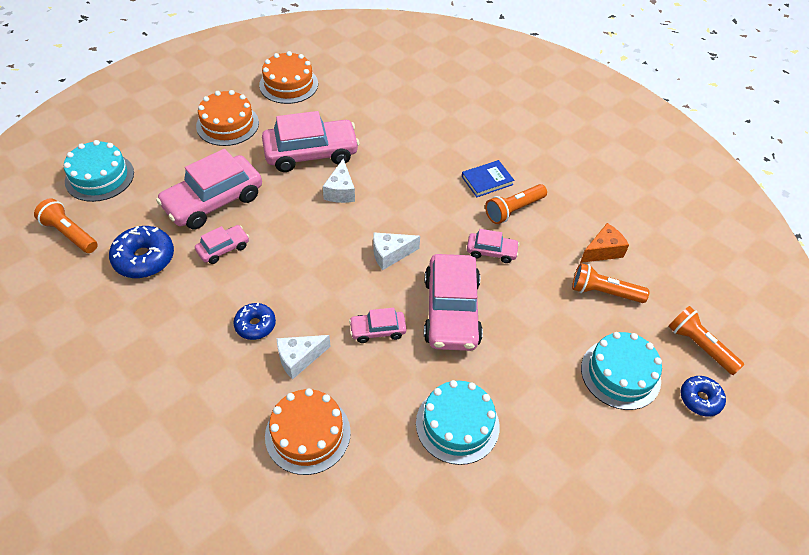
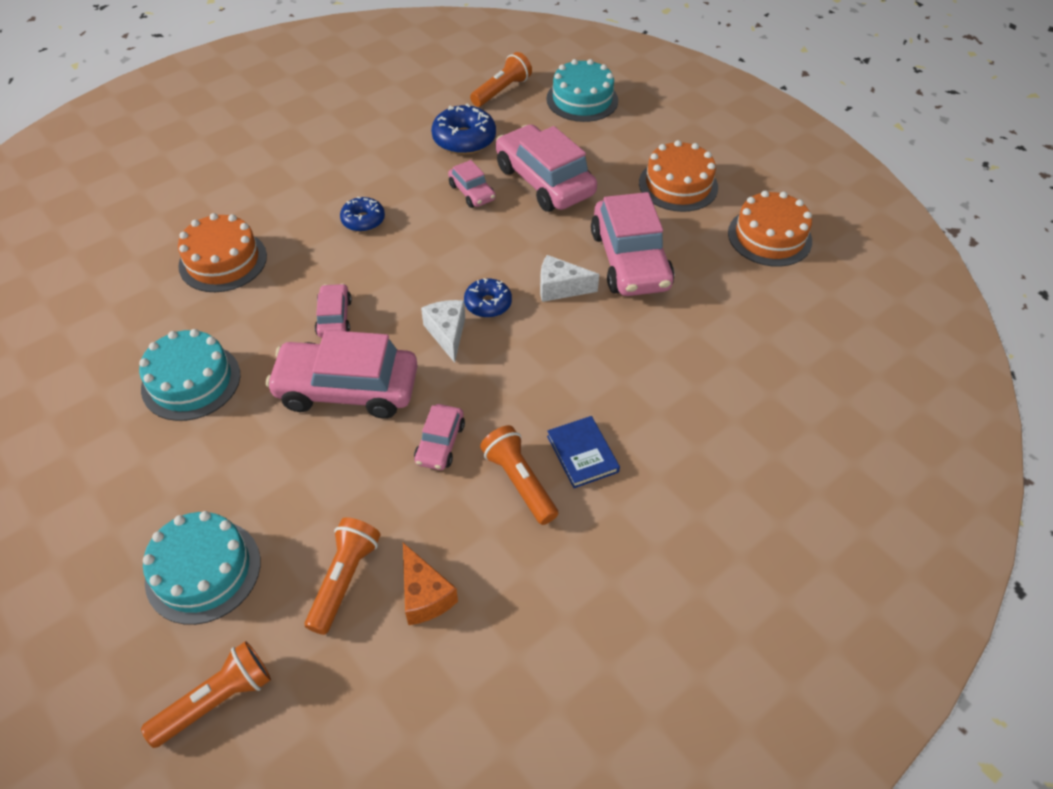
camera: 95 degrees right, 0 degrees up
white cheese [277,335,331,380] -> none
blue donut [681,376,726,417] -> blue donut moved to [464,278,512,318]

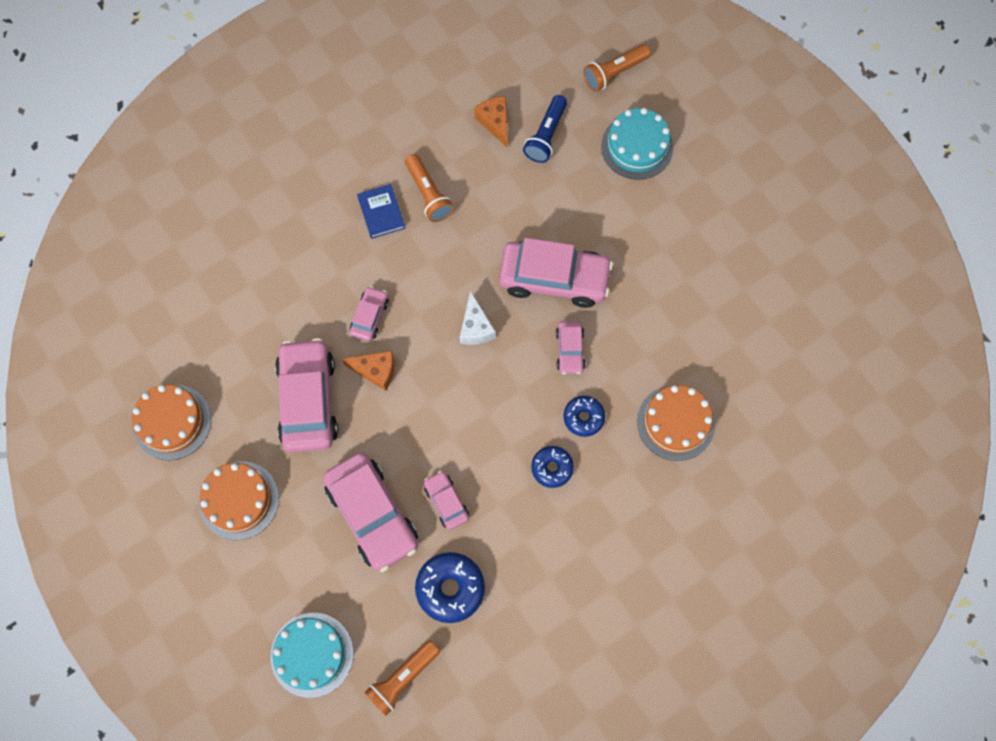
camera: 175 degrees left, 20 degrees up
turquoise cake [139,329,240,421] -> none
orange flashlight [305,518,380,635] -> blue flashlight [523,95,567,163]
pink car [414,404,465,470] -> pink car moved to [350,286,389,341]
blue donut [464,278,512,318] -> blue donut moved to [563,396,605,437]
white cheese [540,255,599,302] -> orange cheese [342,351,394,391]

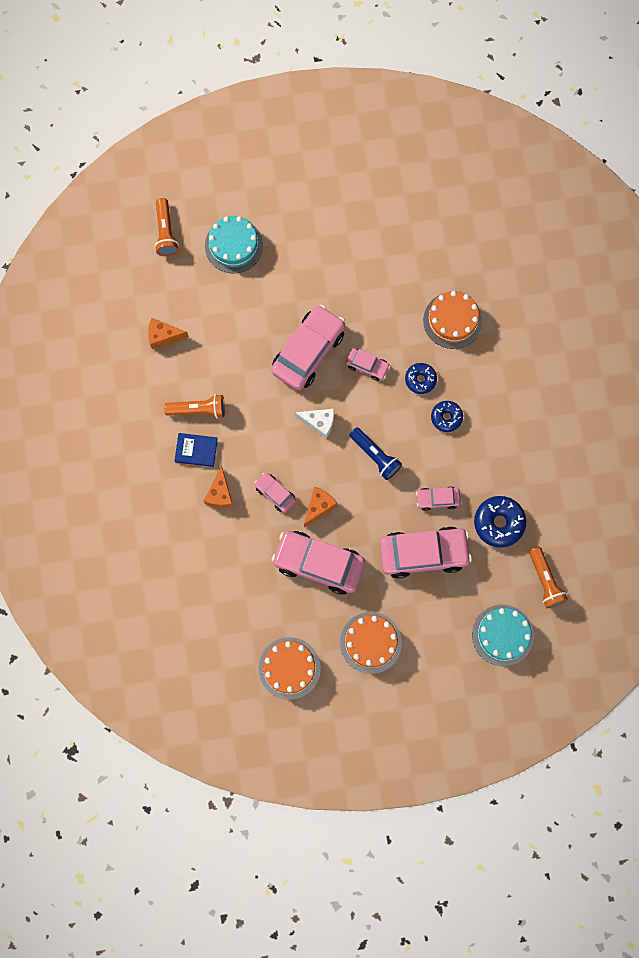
camera: 65 degrees left, 5 degrees up
blue flashlight [523,95,567,163] -> blue flashlight moved to [349,427,402,480]
none -> orange cheese [204,466,233,508]

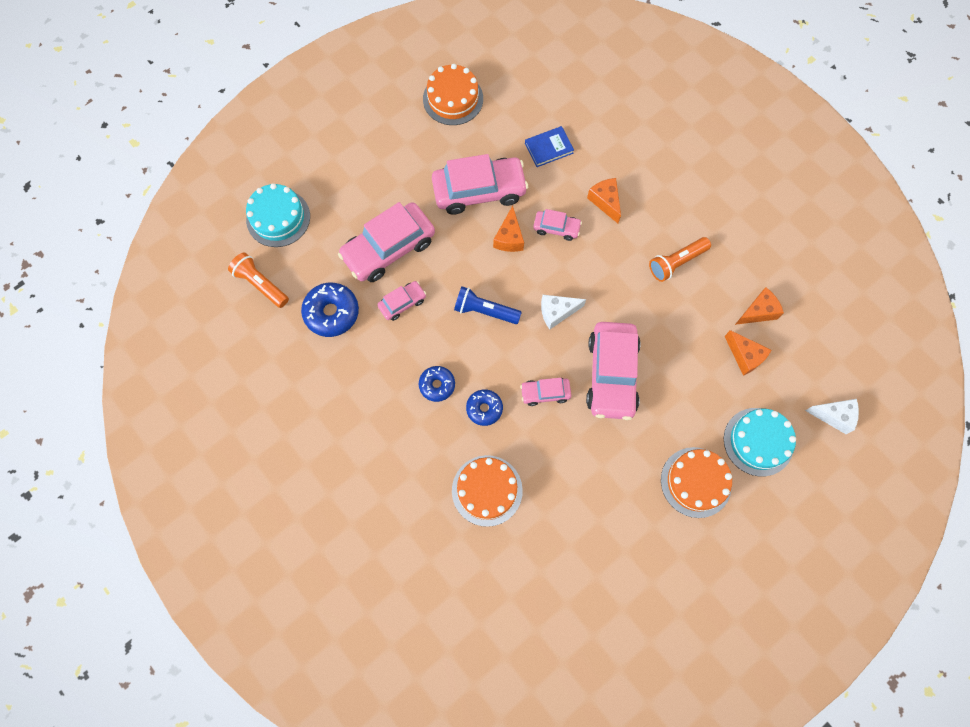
camera: 150 degrees right, 5 degrees down
orange flashlight [155,198,179,256] -> white cheese [805,399,859,434]
blue book [174,433,218,467] -> blue book moved to [525,126,574,167]
orange cake [340,612,402,674] -> orange cake moved to [661,447,732,518]
none -> orange cheese [725,330,771,376]

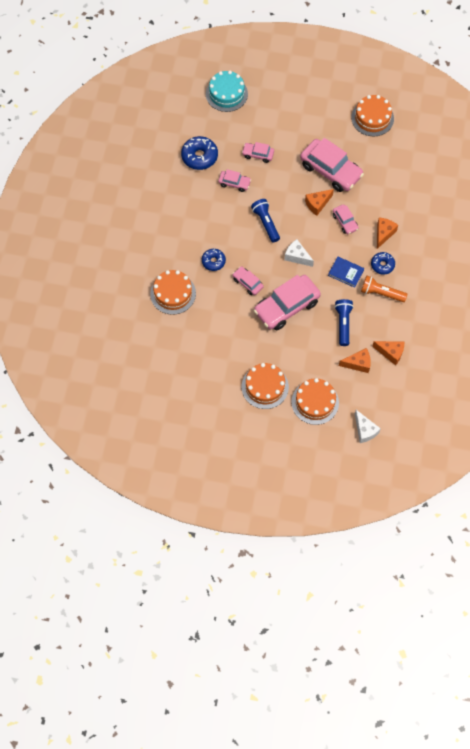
camera: 50 degrees right, 5 degrees down
orange flashlight [228,253,289,308] -> none
pink car [338,202,435,282] -> pink car [242,142,274,163], size x0.50
blue donut [419,366,455,402] -> blue donut moved to [371,252,395,275]
blue book [525,126,574,167] -> blue book moved to [328,257,364,288]
turquoise cake [724,408,796,476] -> orange cake [291,378,339,425]
orange cheese [725,330,771,376] -> orange cheese turned 105 degrees counterclockwise [339,348,371,373]
none -> blue flashlight [335,299,354,346]

